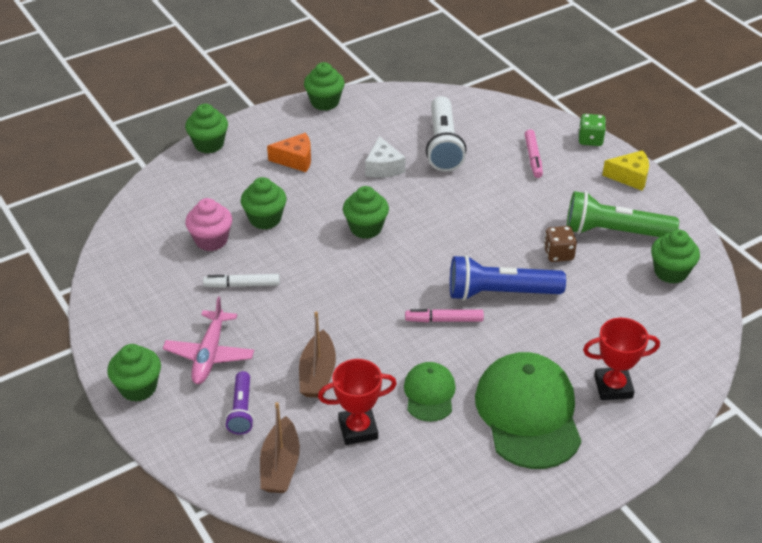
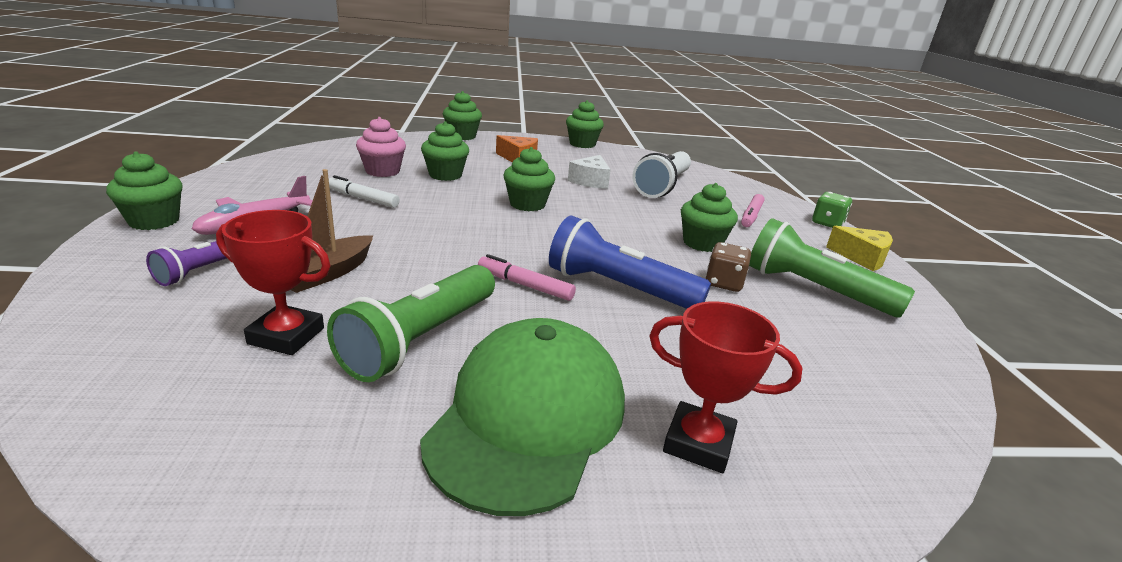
camera: 25 degrees right, 15 degrees down
brown boat [260,402,300,493] -> none
green cap [404,362,456,422] -> green flashlight [327,265,495,382]
green cupcake [651,229,700,284] -> green cupcake moved to [681,183,738,252]

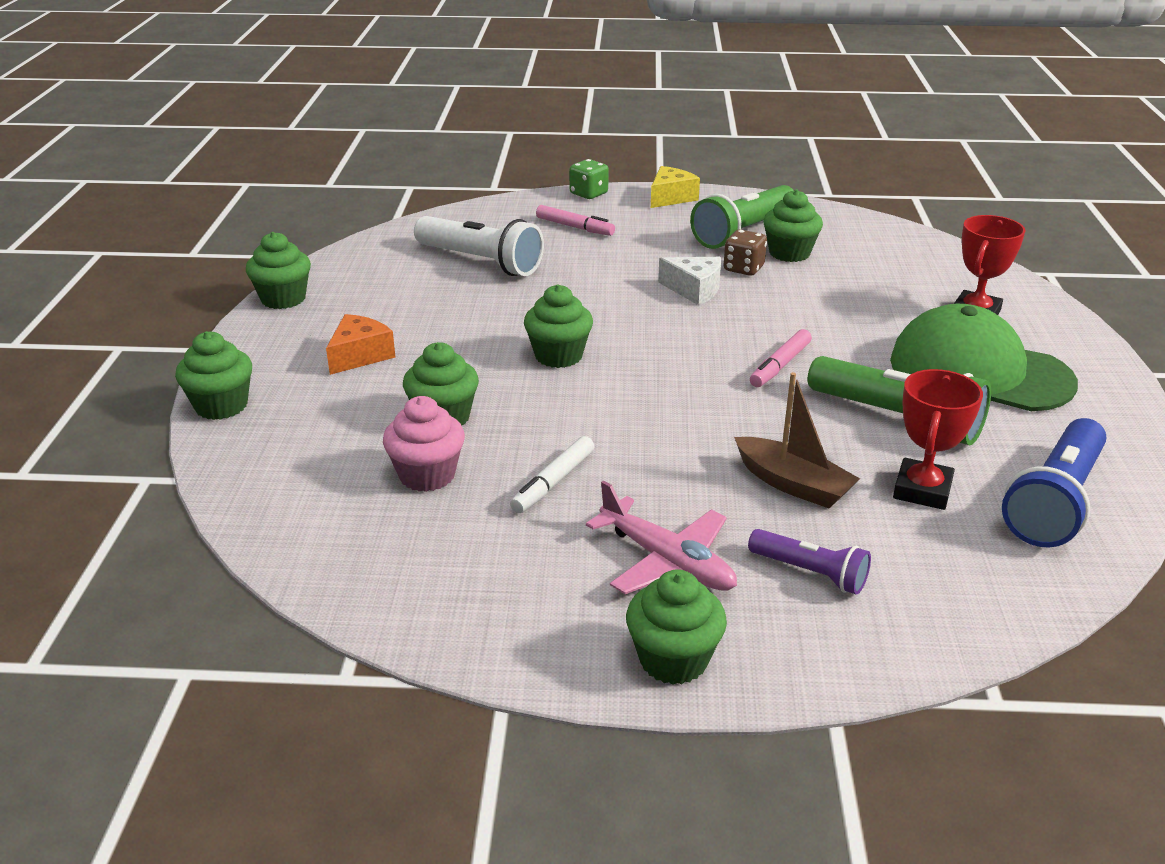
camera: 80 degrees left, 5 degrees up
blue flashlight [549,216,711,309] -> blue flashlight moved to [1002,418,1106,548]
white cheese [568,155,611,189] -> white cheese moved to [658,257,721,305]
green cupcake [681,183,738,252] -> green cupcake moved to [763,189,823,262]

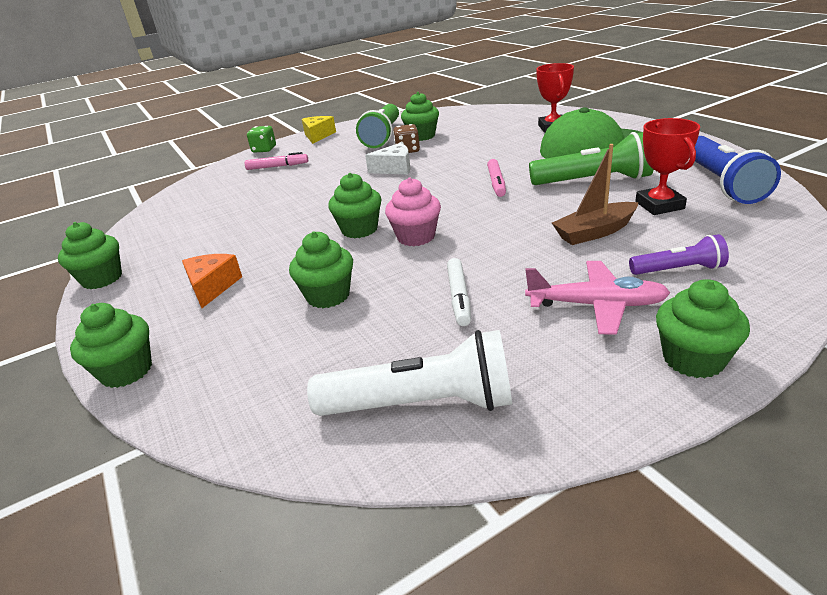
camera: 30 degrees left, 0 degrees up
pink cupcake [383,396,465,492] -> pink cupcake moved to [385,178,441,246]
white flashlight [414,216,544,276] -> white flashlight moved to [307,330,512,416]
brown boat [734,372,860,508] -> brown boat turned 150 degrees clockwise [552,144,639,245]

